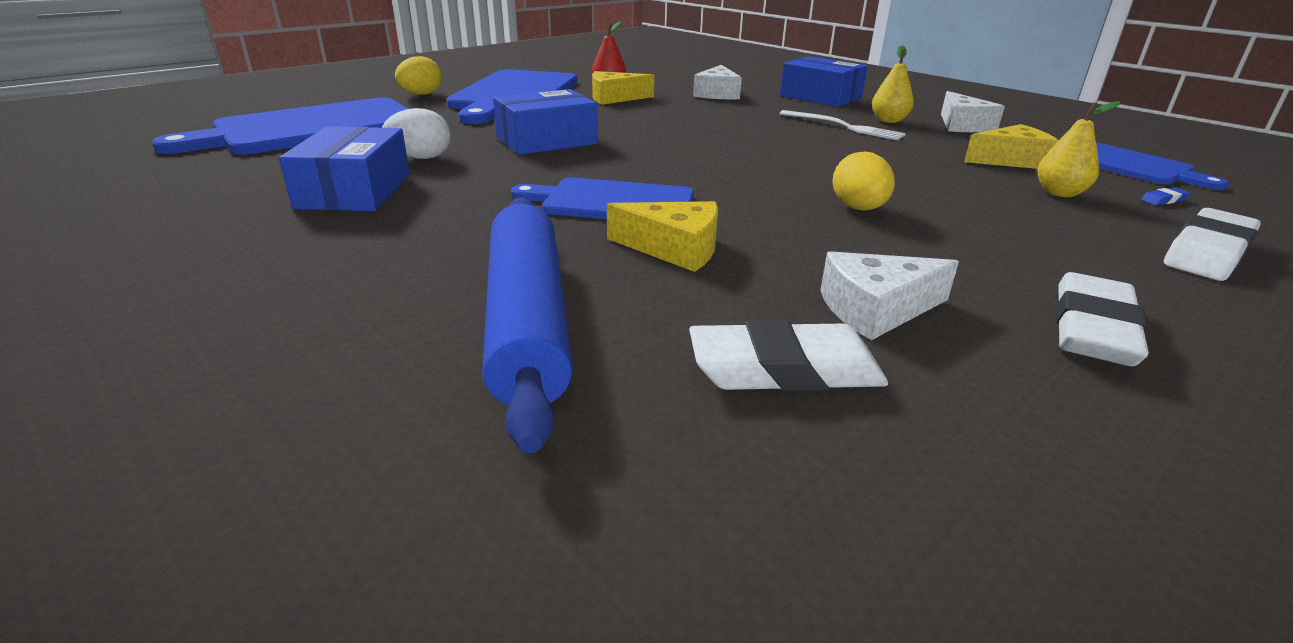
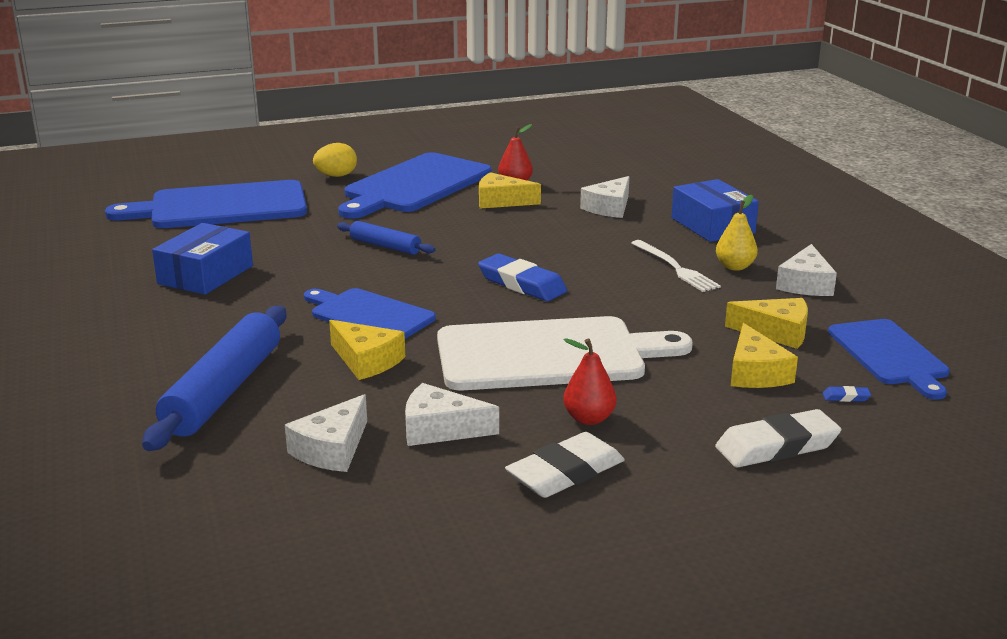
camera: 25 degrees right, 5 degrees down
white egg [382,108,451,159] -> none
blue box [493,89,598,155] -> blue rolling pin [337,221,435,255]
white eraser [689,320,888,391] -> white cheese [285,394,367,472]
yellow egg [832,152,895,211] -> white cutting board [437,316,693,390]
yellow pear [1038,101,1120,197] -> yellow cheese [731,323,798,388]
none -> blue eraser [478,254,567,301]
none -> red pear [563,338,617,425]

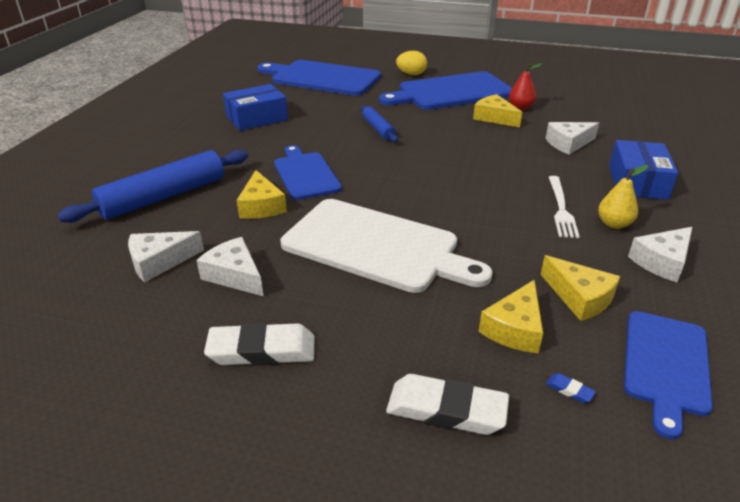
camera: 35 degrees right, 10 degrees up
blue eraser [478,254,567,301] -> none
red pear [563,338,617,425] -> none

